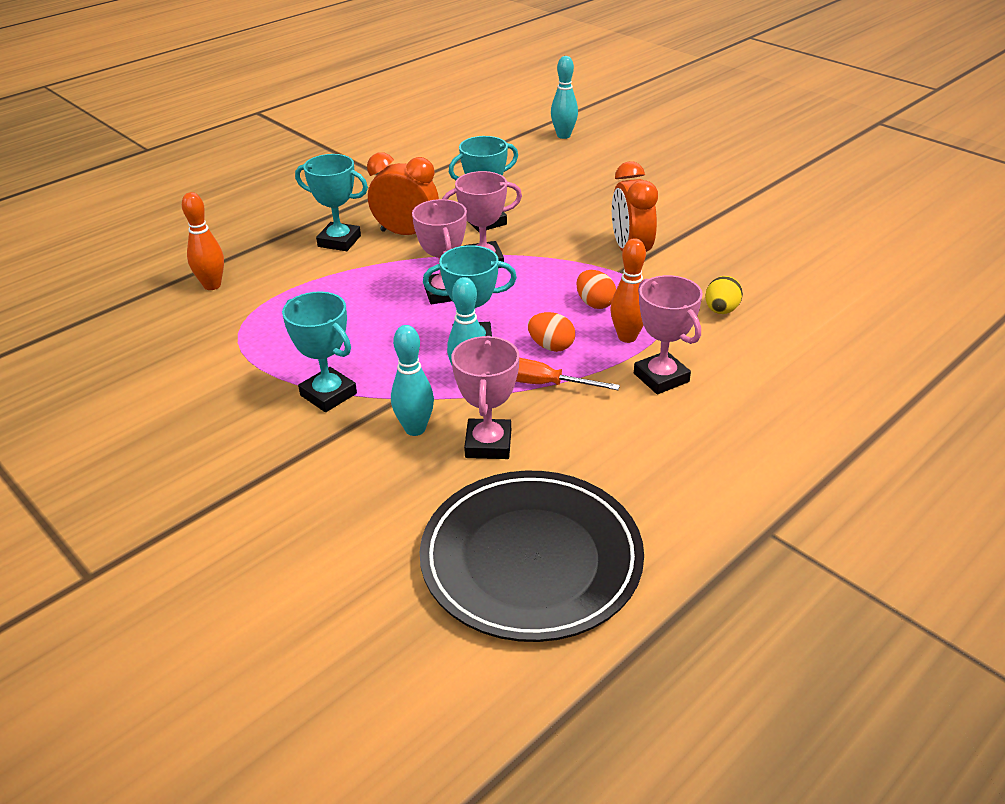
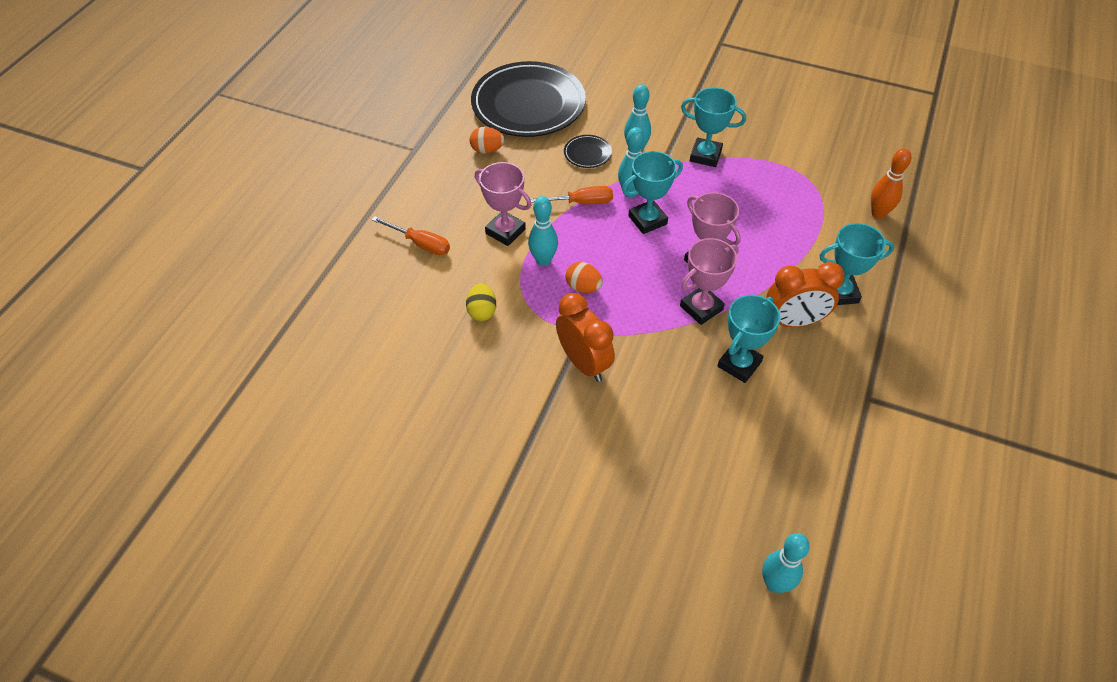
camera: 155 degrees right, 15 degrees up
pink trophy [451,336,519,459] -> black plate [564,135,612,168]
orange egg [528,312,575,352] -> orange egg moved to [470,127,504,153]
orange bowling pin [610,238,646,343] -> turquoise bowling pin [528,196,558,266]
none -> orange screwdriver [372,216,450,255]

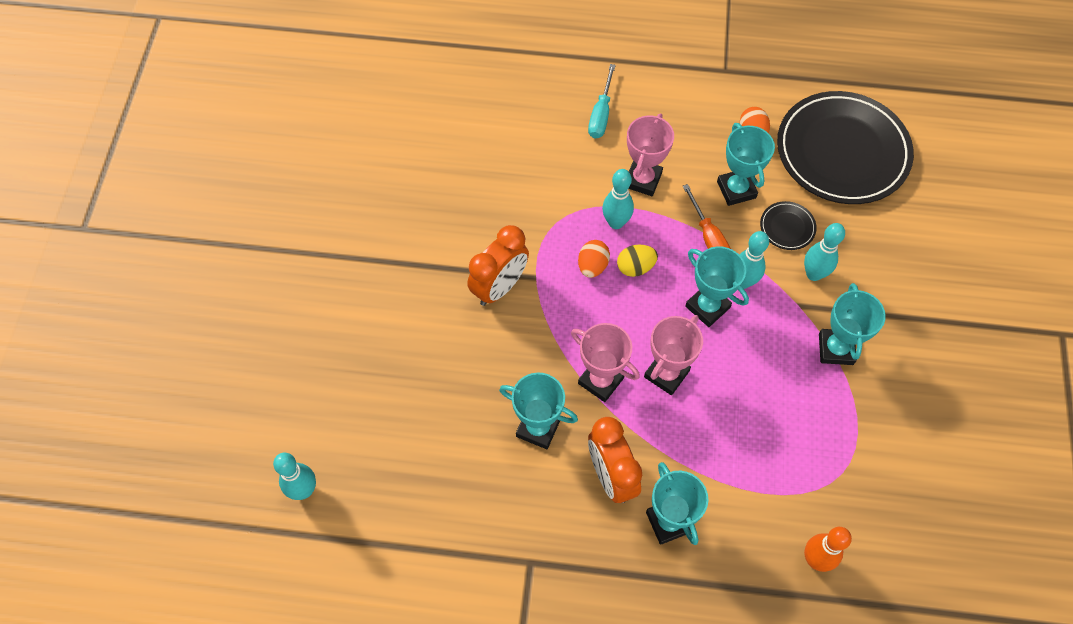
camera: 75 degrees right, 10 degrees up
orange screwdriver [372,216,450,255] -> turquoise screwdriver [588,64,616,138]
yellow egg [466,283,496,321] -> yellow egg moved to [617,245,658,277]
none -> turquoise trophy [717,123,775,206]

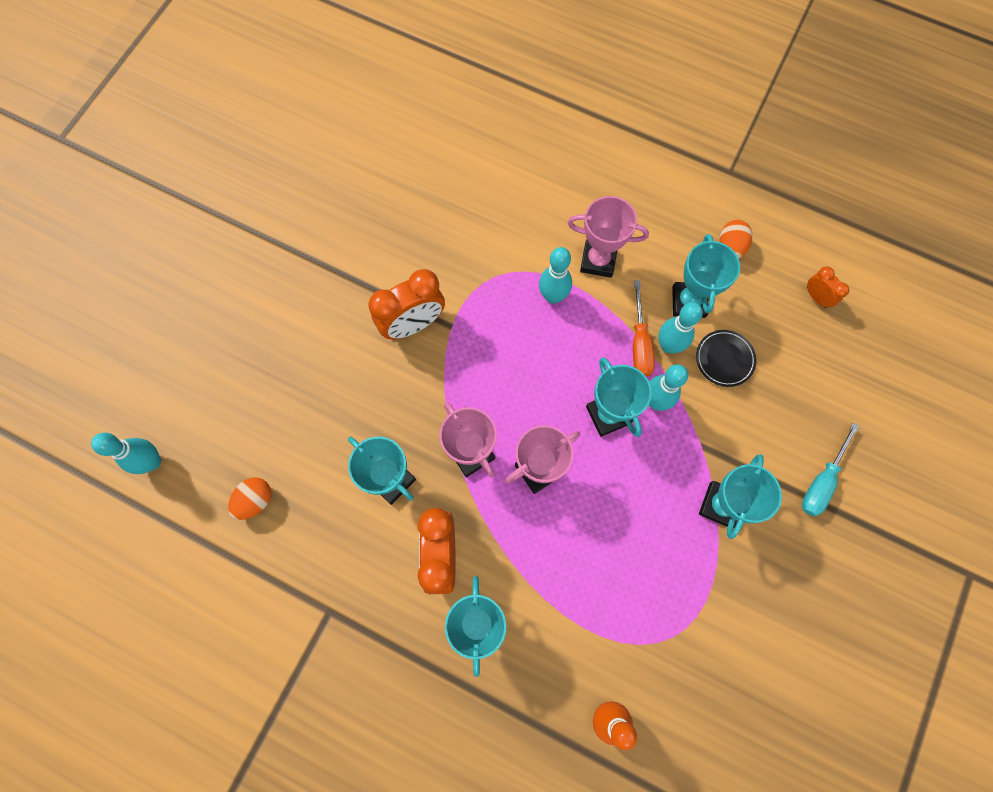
camera: 20 degrees right, 10 degrees up
orange egg [578,240,610,278] -> orange egg moved to [228,477,271,520]
turquoise screwdriver [588,64,616,138] -> turquoise screwdriver moved to [802,423,859,516]
yellow egg [617,245,658,277] -> none
pink trophy [627,113,674,196] -> pink trophy turned 60 degrees clockwise [568,196,649,278]
black plate [777,91,914,204] -> orange clock [807,266,849,308]
turquoise bowling pin [804,223,845,281] -> turquoise bowling pin moved to [658,302,703,353]

